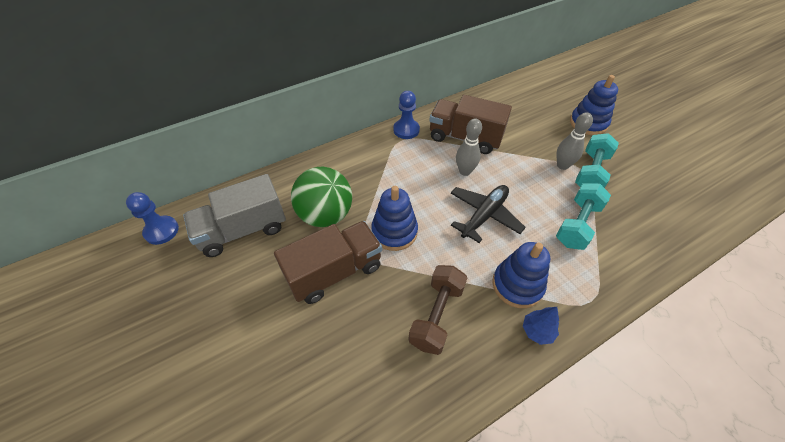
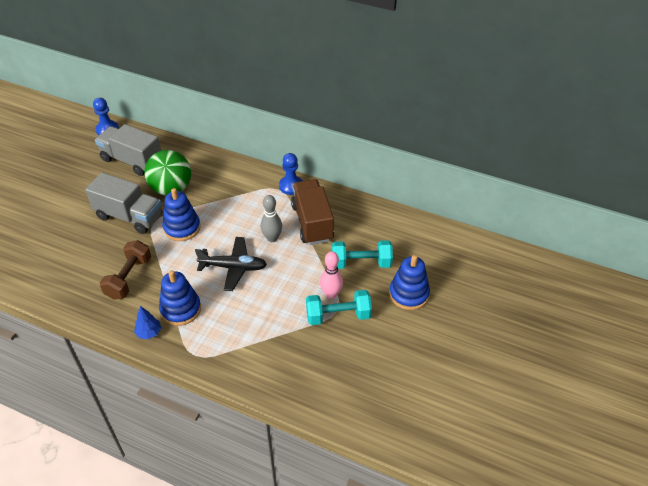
camera: 55 degrees right, 5 degrees down
brown truck [274,221,382,304] -> grey truck [85,172,162,234]
brown dumbbell [408,265,468,355] -> brown dumbbell turned 60 degrees counterclockwise [100,240,151,300]
grey bowling pin [556,112,593,170] -> pink bowling pin [320,251,343,299]
turquoise dumbbell [556,183,611,250] -> turquoise dumbbell moved to [332,240,393,269]

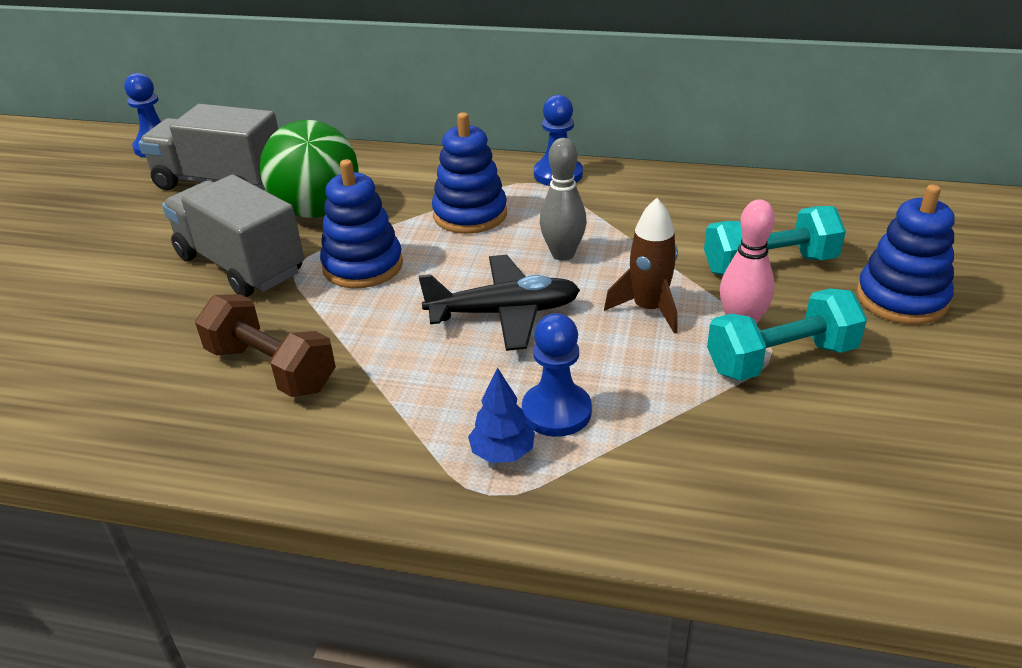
camera: 10 degrees left, 10 degrees down
grey truck [85,172,162,234] -> grey truck turned 150 degrees counterclockwise [162,175,304,297]
brown dumbbell [100,240,151,300] -> brown dumbbell turned 60 degrees counterclockwise [195,294,336,397]
blue tree [134,306,161,339] -> blue tree moved to [468,367,535,463]
blue stacking toy [159,270,201,326] -> blue stacking toy moved to [432,112,507,234]
brown truck [291,179,334,245] -> none
none -> blue pawn [522,313,592,437]
none -> brown rocket [604,198,678,334]

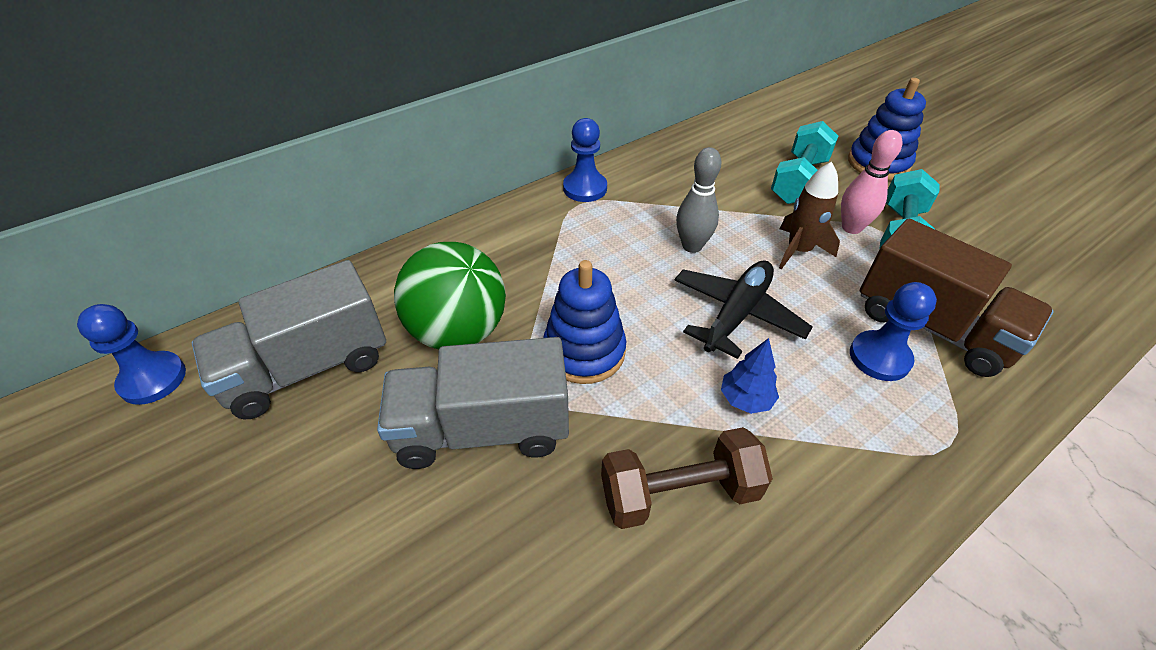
camera: 50 degrees left, 10 degrees up
blue stacking toy [432,112,507,234] -> none
blue tree [468,367,535,463] -> blue tree moved to [721,338,779,414]
none -> brown truck [860,219,1053,377]

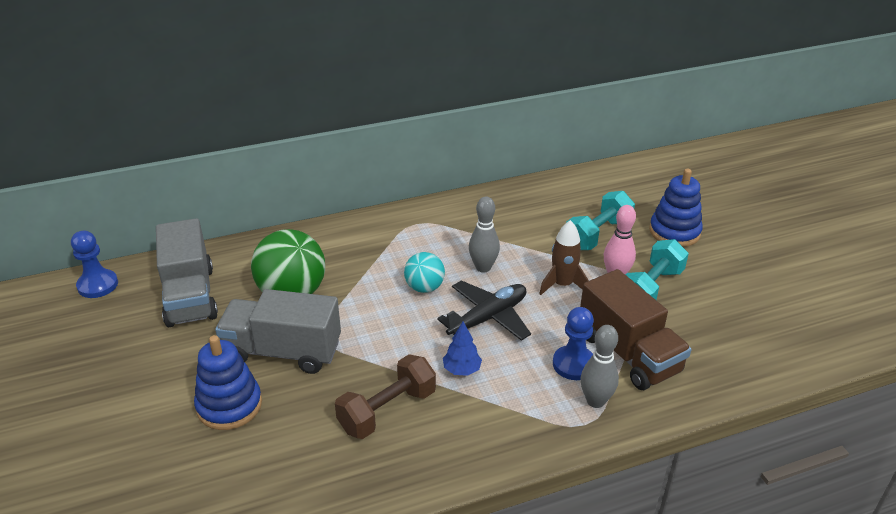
camera: 15 degrees right, 10 degrees down
grey truck [192,260,386,419] -> grey truck turned 90 degrees counterclockwise [156,218,218,327]
blue stacking toy [543,260,626,384] -> blue stacking toy moved to [194,335,262,430]
blue pawn [563,118,607,202] -> none
brown dumbbell [601,427,773,529] -> brown dumbbell turned 45 degrees counterclockwise [335,354,436,439]
none -> turquoise ball [404,252,445,293]
none -> grey bowling pin [580,325,619,408]

